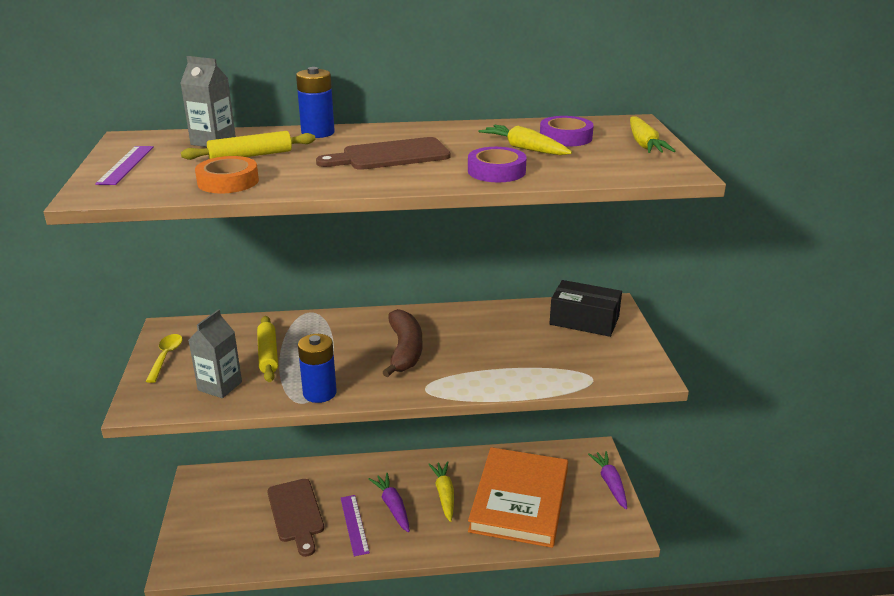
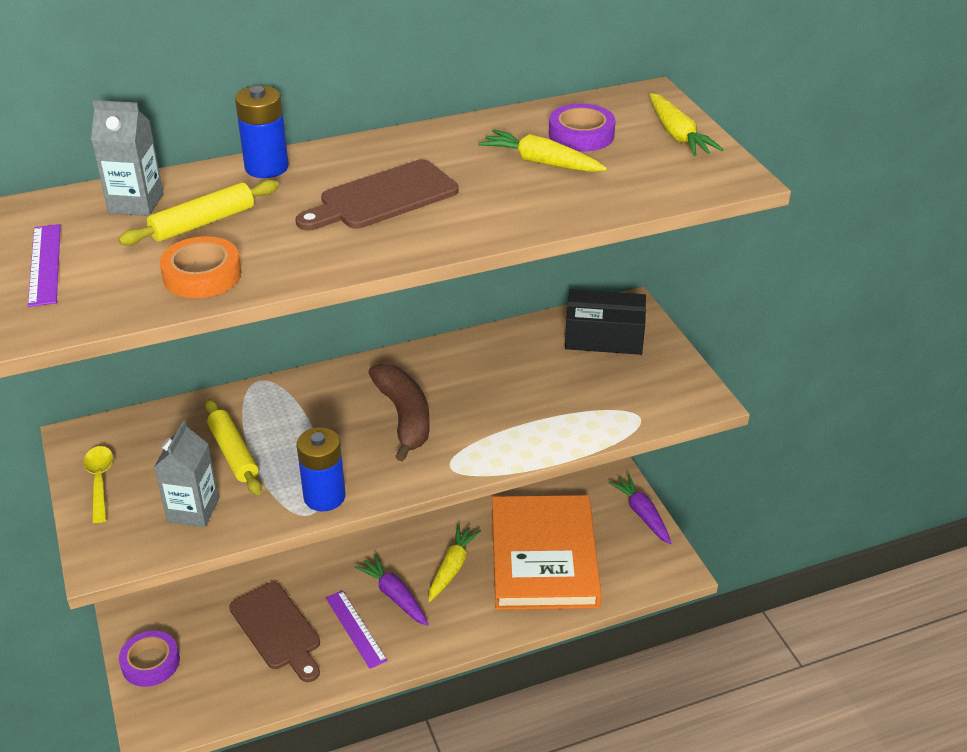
camera: 15 degrees left, 10 degrees up
yellow carrot [428,461,454,522] -> yellow carrot turned 45 degrees clockwise [428,524,481,602]
purple tape [468,147,527,182] -> purple tape moved to [119,631,180,687]

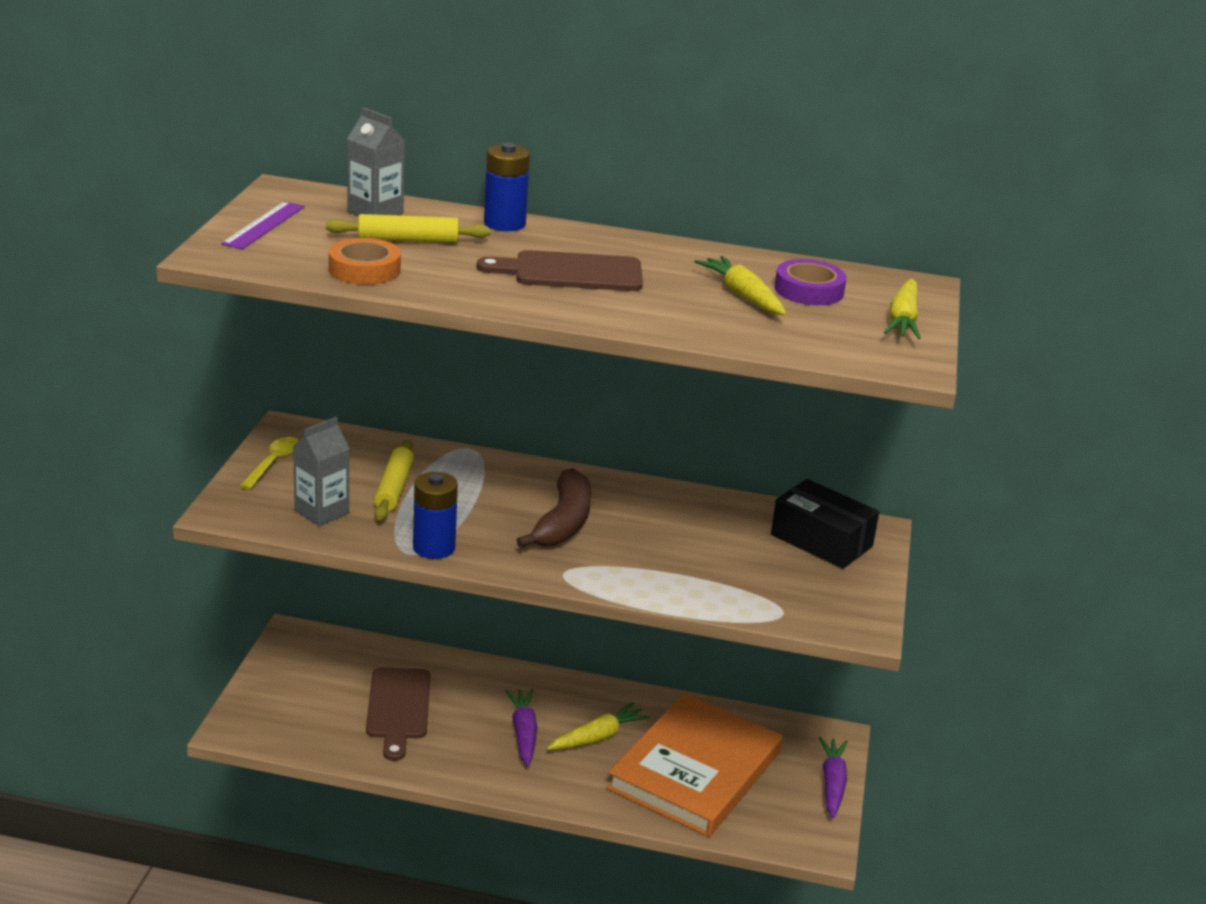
camera: 30 degrees right, 10 degrees down
purple tape [119,631,180,687] -> none
purple ruler [326,590,388,669] -> none

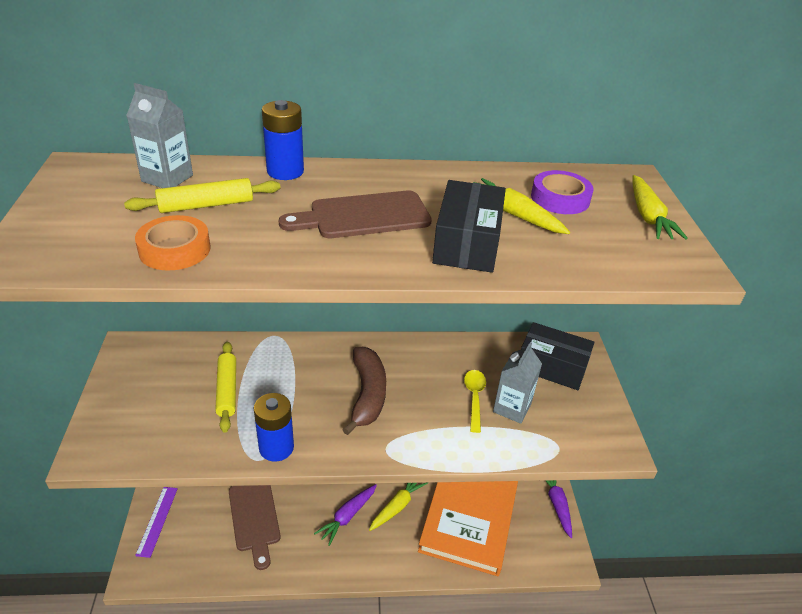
camera: 15 degrees left, 10 degrees up
purple ruler [221,201,305,249] -> purple ruler moved to [135,487,178,558]
yellow spoon [239,437,299,489] -> yellow spoon moved to [464,370,486,433]
grey carton [293,417,350,526] -> grey carton moved to [493,342,542,424]
purple carrot [505,689,537,767] -> purple carrot turned 120 degrees counterclockwise [314,484,377,546]
none -> black box [432,180,506,273]

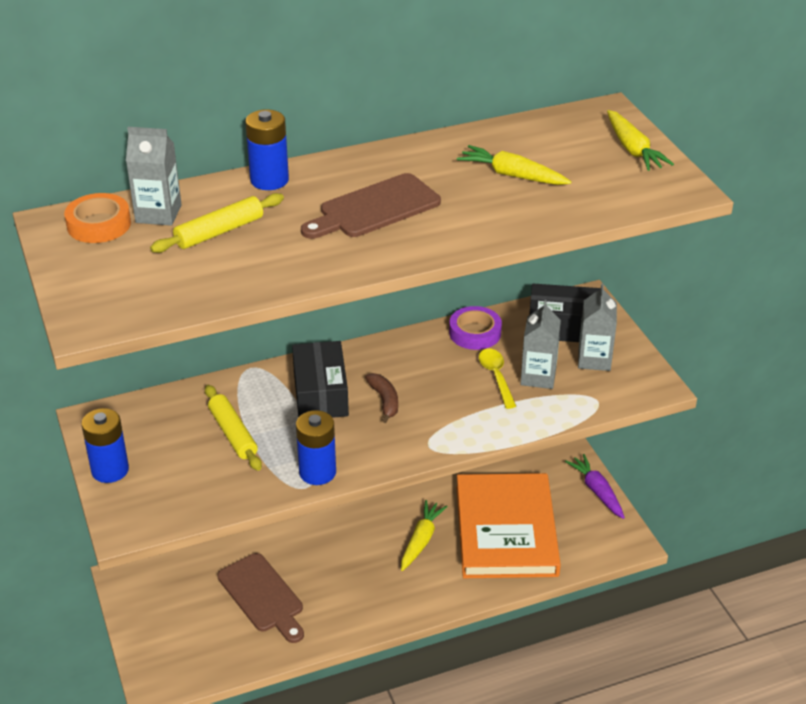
camera: 15 degrees left, 0 degrees up
orange tape [135,215,211,270] -> orange tape moved to [64,193,131,243]
purple ruler [135,487,178,558] -> none
purple carrot [314,484,377,546] -> none
brown banana [342,347,386,435] -> brown banana [365,373,398,423], size x0.57
black box [432,180,506,273] -> black box moved to [292,341,349,418]
purple tape [531,170,594,214] -> purple tape moved to [449,306,502,350]
none -> blue battery [81,408,129,483]
none -> grey carton [578,283,617,371]

